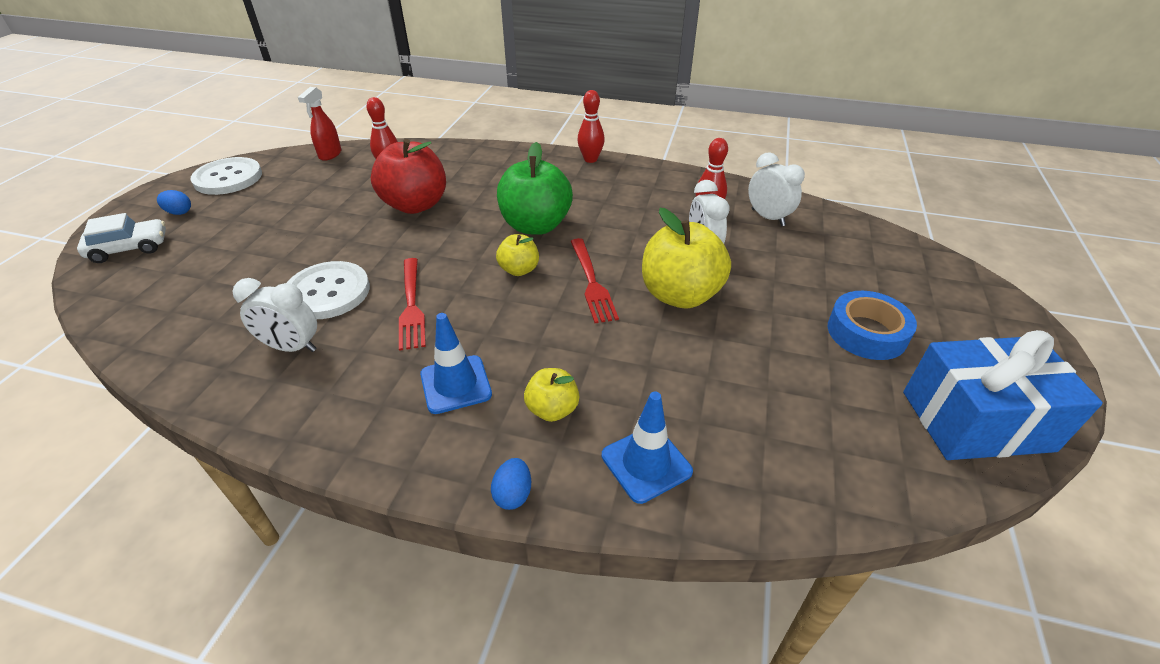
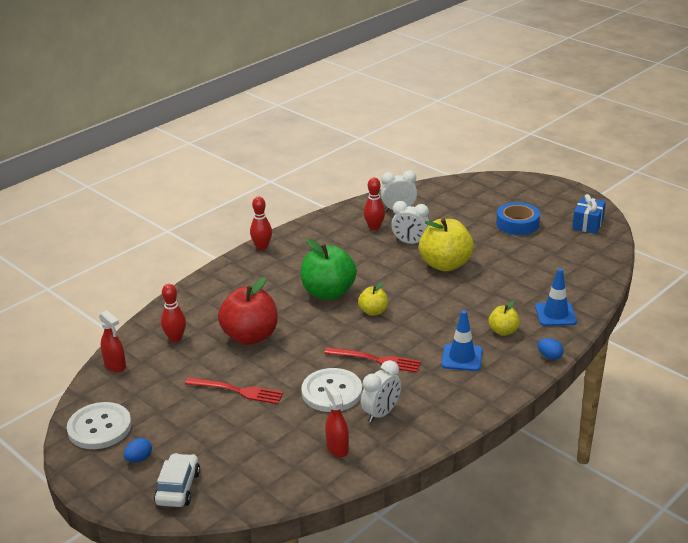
camera: 60 degrees left, 10 degrees down
red fork [570,238,619,323] -> red fork moved to [185,377,284,404]
blue gift [903,330,1103,460] -> blue gift [572,194,606,234], size x0.58
none -> red spray bottle [325,384,349,457]

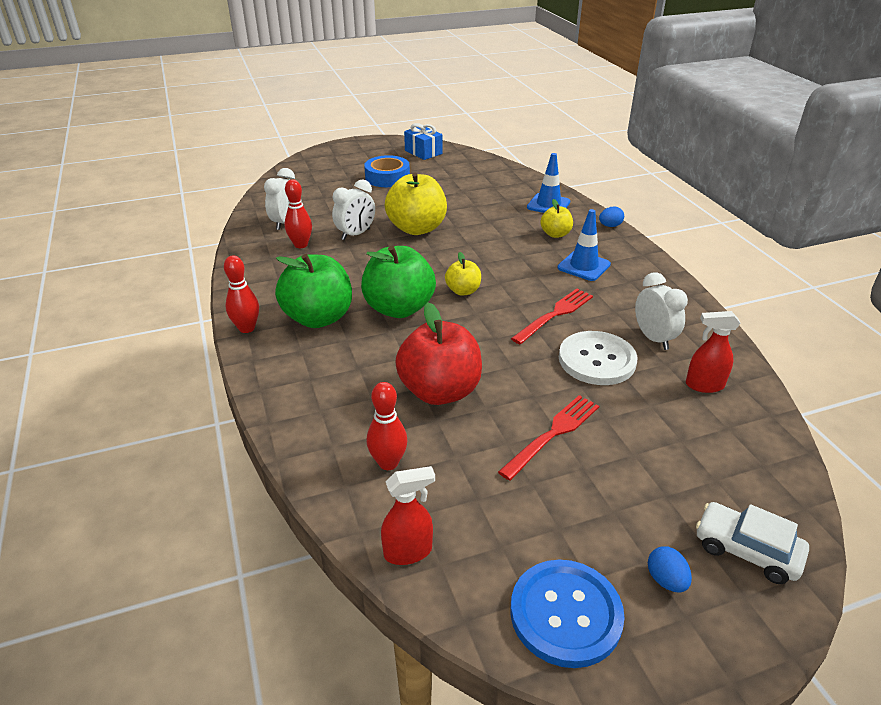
camera: 65 degrees left, 5 degrees up
white button [67,402,132,449] -> blue button [510,560,625,668]
none -> green apple [275,254,352,328]

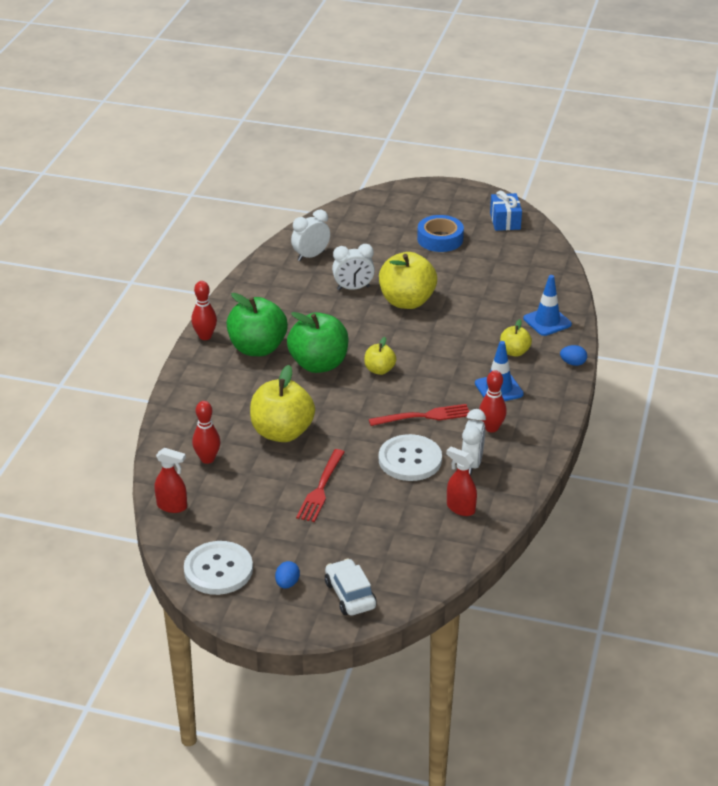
camera: 35 degrees right, 0 degrees up
red bowling pin [284,179,312,248] -> red bowling pin moved to [479,370,507,432]
red apple [395,303,482,405] -> yellow apple [250,365,315,442]
red fork [498,395,599,481] -> red fork turned 120 degrees clockwise [296,449,345,522]
blue button [510,560,625,668] -> white button [184,541,253,595]

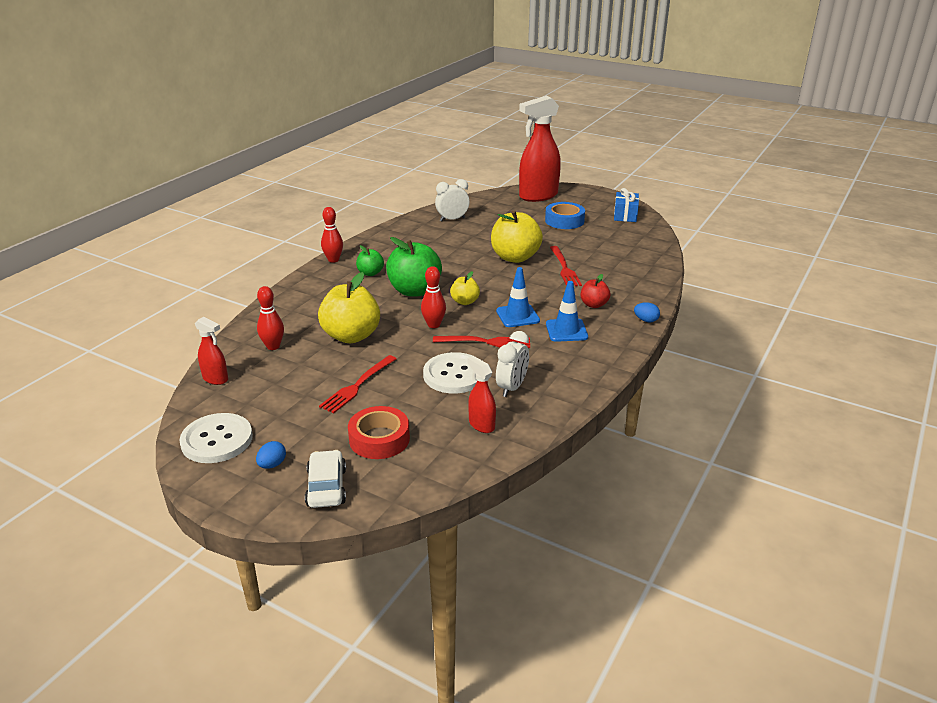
camera: 15 degrees right, 5 degrees down
green apple [227,293,288,356] -> green apple [356,245,384,276], size x0.52
white clock [332,244,375,290] -> none
red bowling pin [479,370,507,432] -> red bowling pin moved to [421,266,446,328]
yellow apple [500,319,532,357] -> red apple [581,274,610,308]
blue traffic cone [523,275,572,336] -> blue traffic cone moved to [496,267,540,327]
none -> red tape [348,406,410,459]
none -> red spray bottle [519,96,561,202]
none -> red fork [550,246,582,286]

